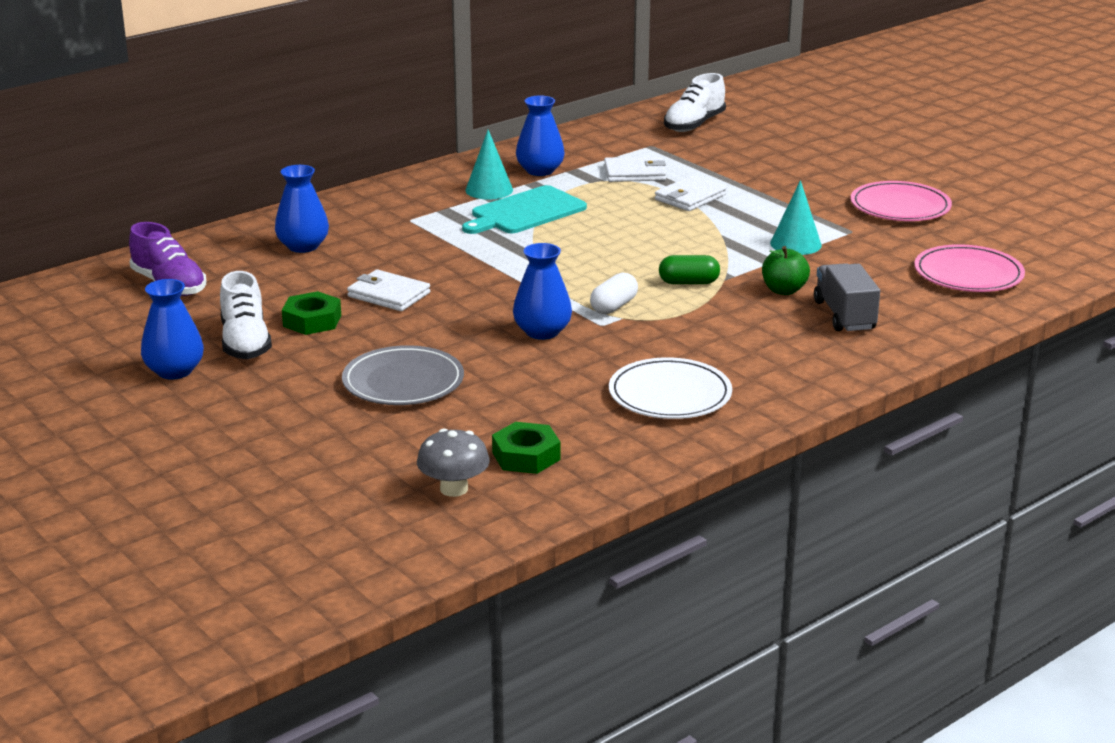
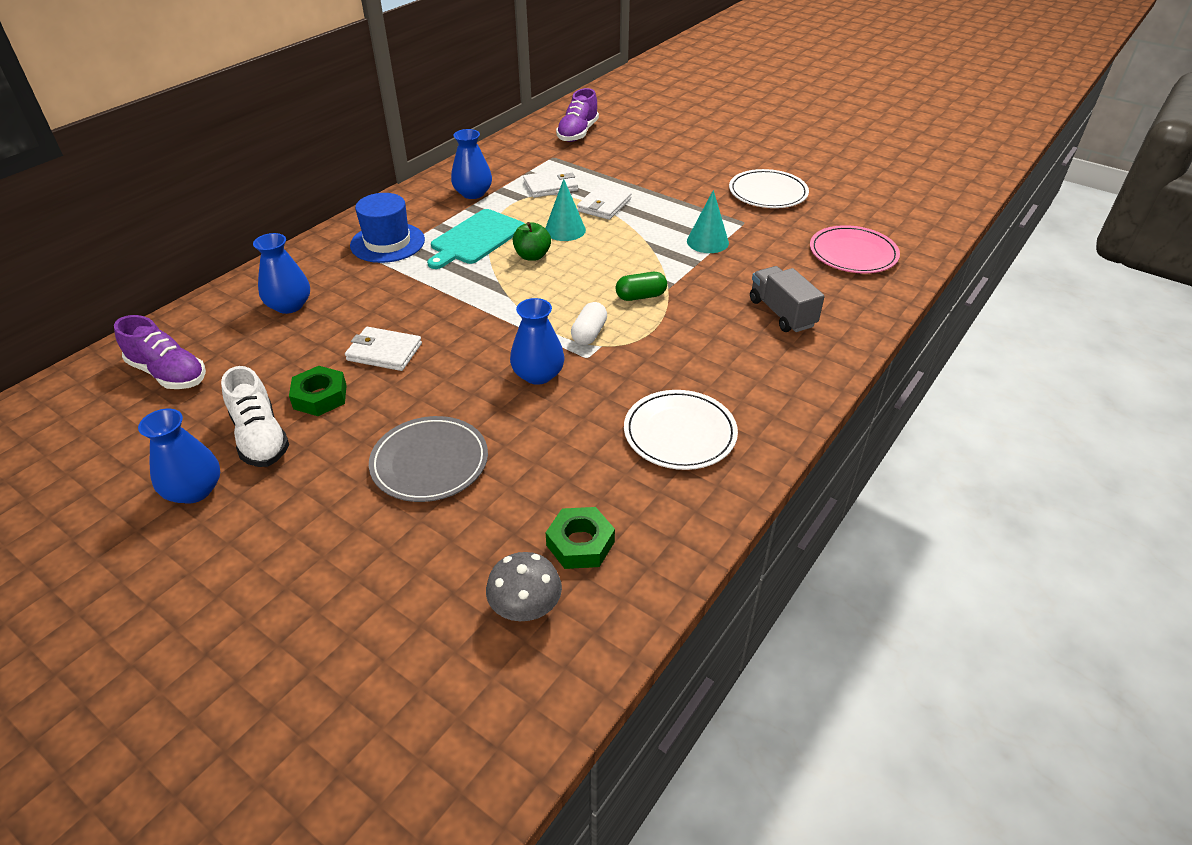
camera: 15 degrees left, 15 degrees up
turquoise cone [465,130,513,200] -> turquoise cone moved to [545,179,586,241]
white shoe [664,73,726,132] -> purple shoe [556,88,599,142]
green apple [762,246,810,295] -> green apple moved to [513,222,551,261]
pink plate [851,181,952,221] -> white plate [729,169,809,208]
none -> blue hat [350,193,425,263]

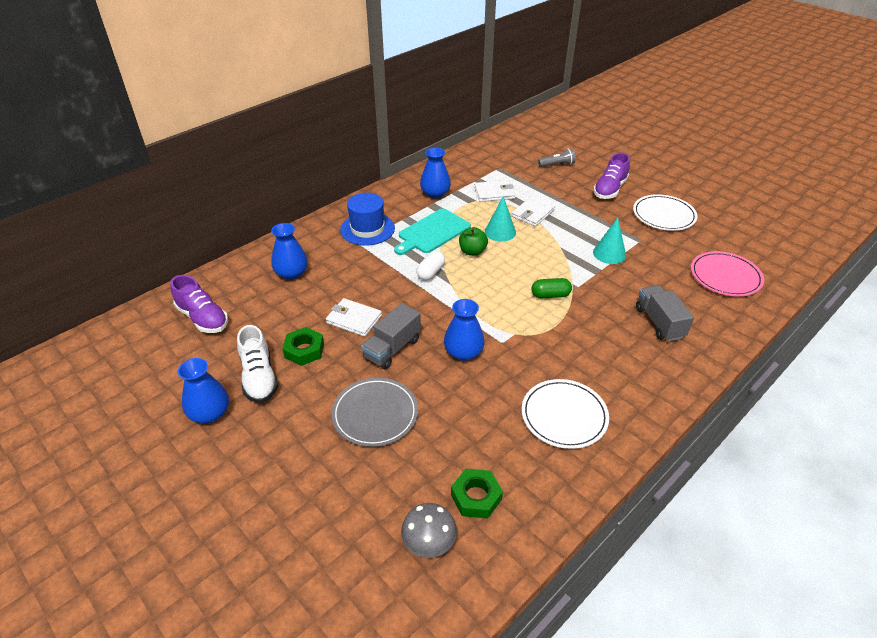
camera: 10 degrees right, 0 degrees up
purple shoe [556,88,599,142] -> purple shoe moved to [593,153,630,199]
white capsule [571,302,607,345] -> white capsule moved to [416,251,445,280]
none -> grey truck [361,303,421,369]
none -> grey flashlight [538,148,576,167]

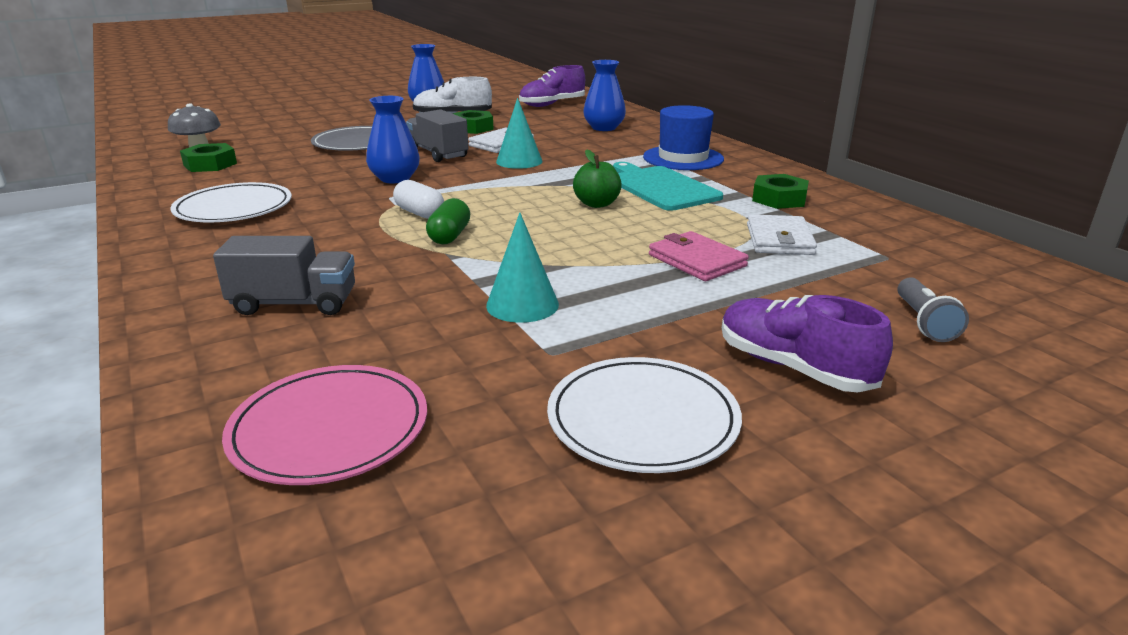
camera: 105 degrees right, 15 degrees down
white capsule [416,251,445,280] -> white capsule moved to [393,180,444,219]
blue vase [420,148,451,199] -> green nut [752,174,809,209]
turquoise cone [485,196,516,242] -> turquoise cone moved to [496,98,542,169]
white wallet [512,196,555,226] -> pink wallet [649,231,749,281]

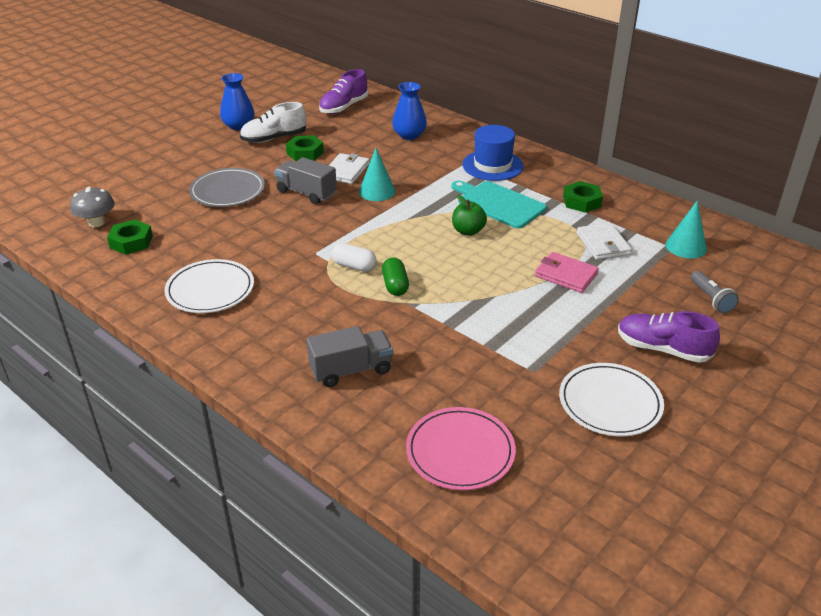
camera: 20 degrees left, 10 degrees up
blue vase [366,96,420,183] -> none
turquoise cone [486,213,559,323] -> turquoise cone moved to [666,200,707,258]

